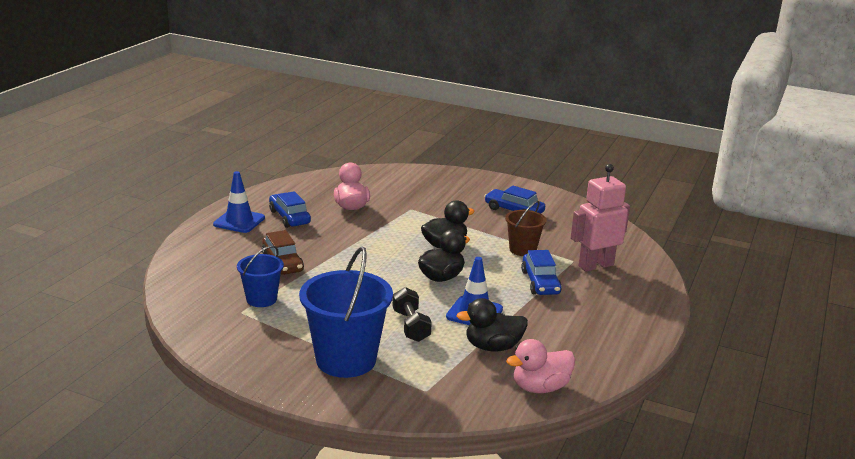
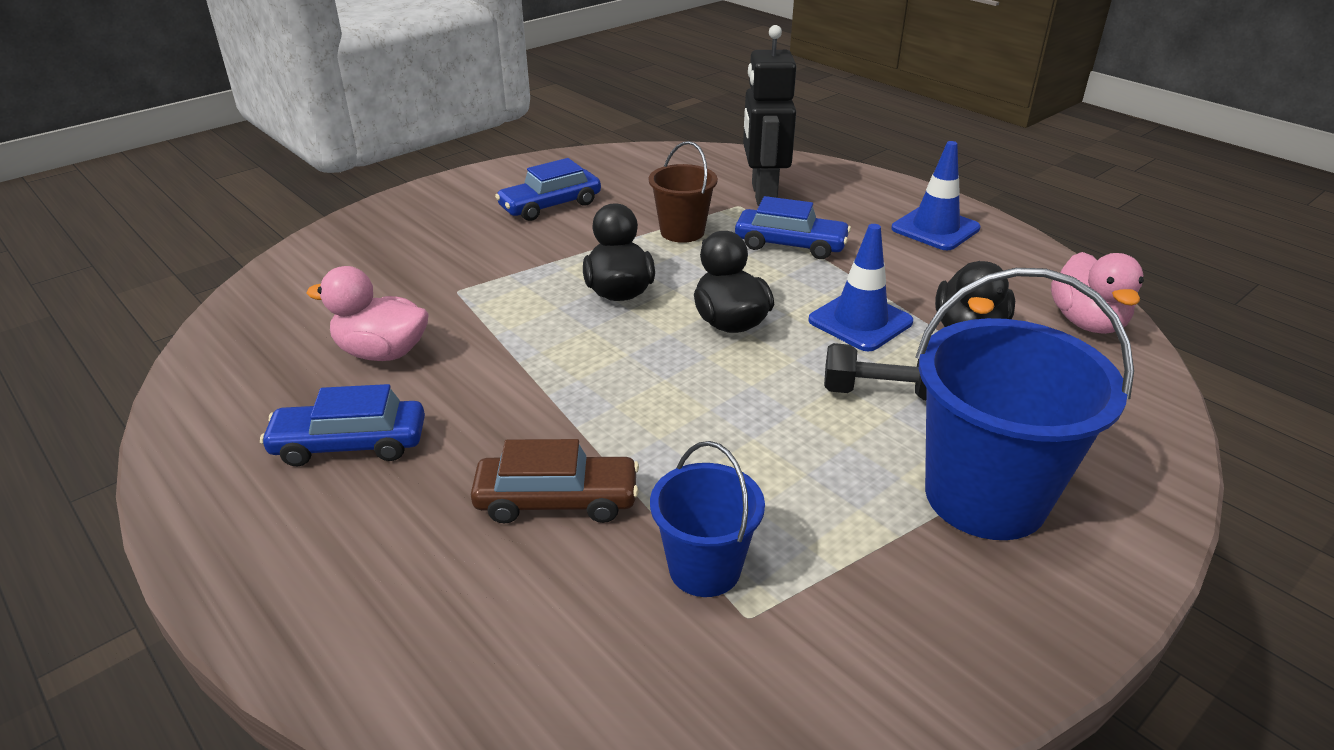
camera: 65 degrees left, 10 degrees up
blue traffic cone [213,171,265,233] -> blue traffic cone moved to [891,141,981,250]
pink robot [571,164,630,272] -> black robot [743,25,796,206]

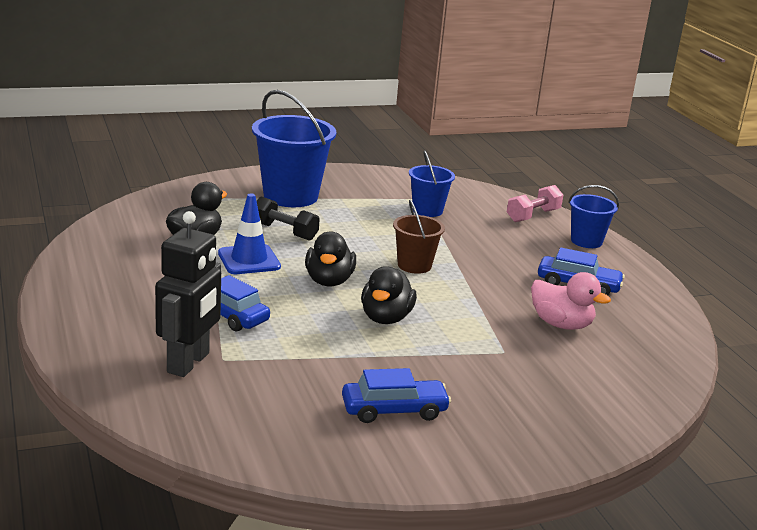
camera: 160 degrees left, 10 degrees down
brown car [471,439,639,524] -> none
brown bucket [649,141,718,243] -> brown bucket moved to [393,200,445,274]
blue traffic cone [891,141,981,250] -> none
pink duck [1051,252,1144,334] -> none
none -> pink dumbbell [507,185,563,222]
none -> blue bucket [568,185,619,248]

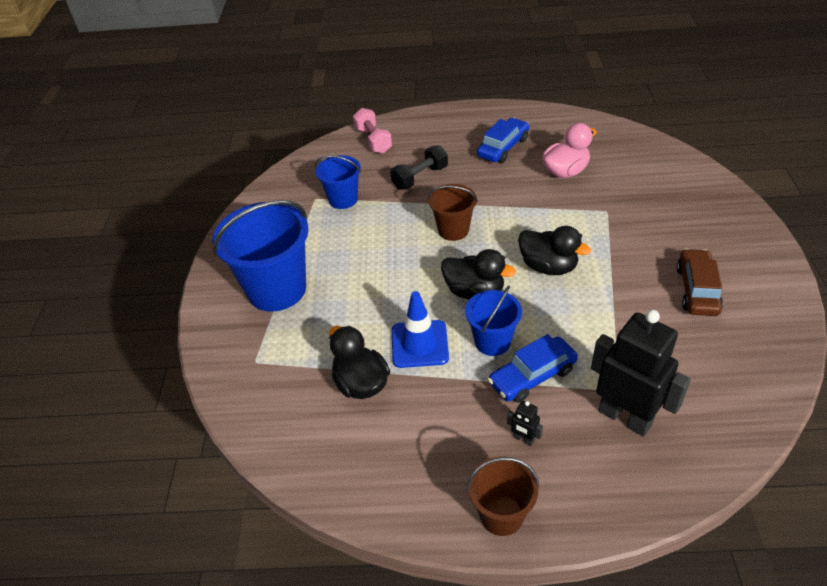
camera: 65 degrees left, 20 degrees up
black dumbbell [257,196,320,241] -> black dumbbell moved to [390,145,448,190]
blue car [342,368,451,423] -> brown car [676,249,723,316]
blue bucket [568,185,619,248] -> blue bucket moved to [465,286,522,356]
none -> brown bucket [467,457,539,536]
none -> black robot [507,401,543,446]

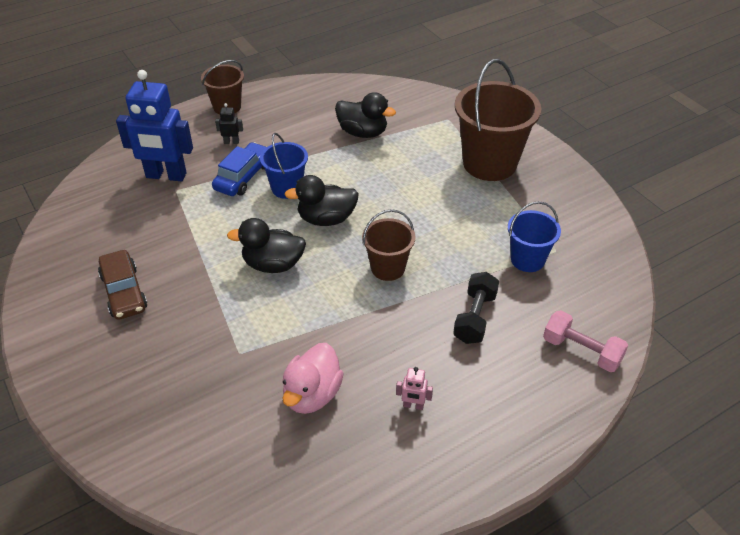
camera: 145 degrees right, 0 degrees up
blue bucket [212,200,309,312] -> brown bucket [455,59,541,181]
blue traffic cone [392,291,449,368] -> none
blue car [477,118,529,163] -> pink robot [396,367,433,410]
black robot [591,310,691,436] -> blue robot [116,70,193,181]

